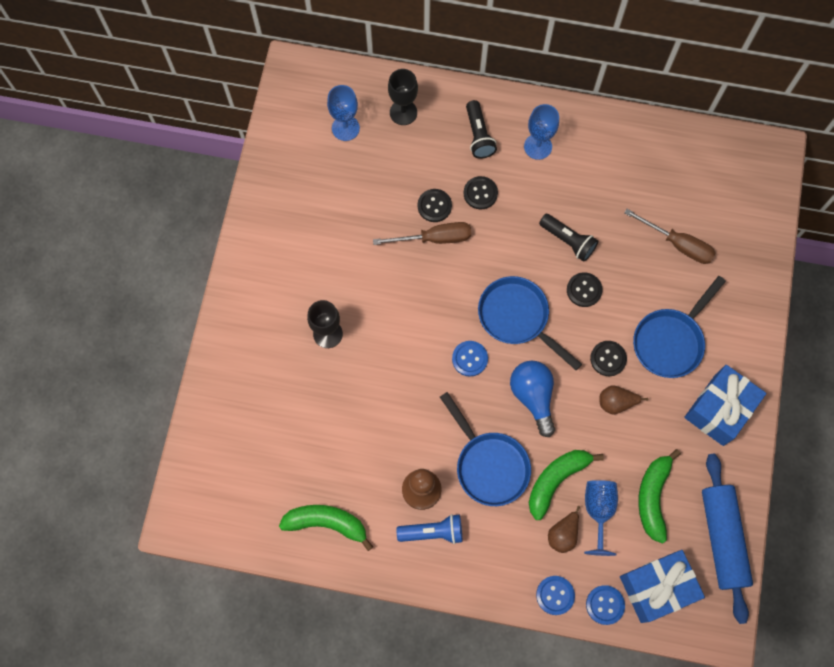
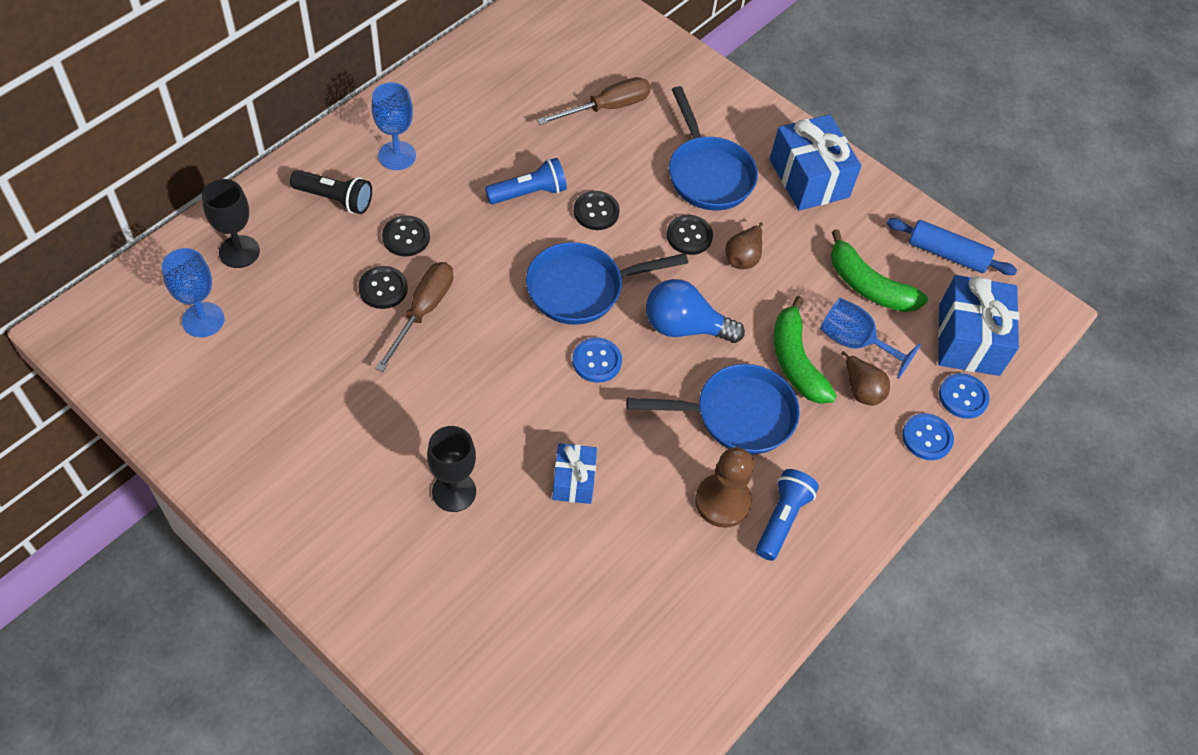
camera: 65 degrees left, 15 degrees down
green banana [279,505,373,551] -> none
black flashlight [539,214,598,262] -> blue flashlight [485,158,567,204]
blue rolling pin [702,454,753,624] -> blue rolling pin [887,218,1017,275], size x0.66
none -> blue gift [552,443,597,504]

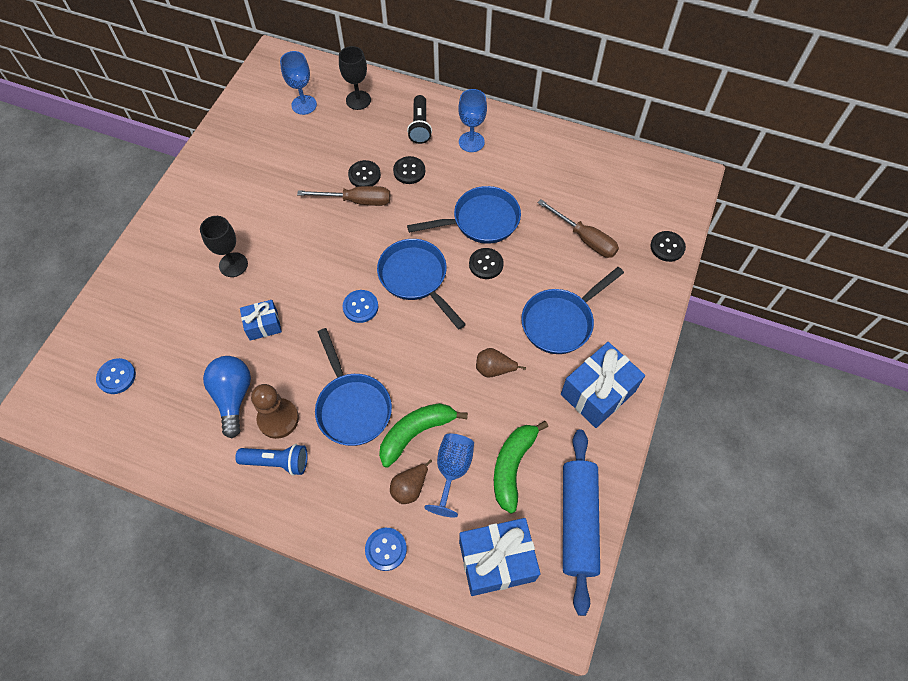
camera: 75 degrees right, 5 degrees up
blue flashlight [485,158,567,204] -> blue pan [407,186,521,244]
blue light bulb [646,279,745,343] -> blue light bulb moved to [203,356,251,438]
black button [667,215,713,255] -> black button moved to [650,231,686,262]
blue rolling pin [887,218,1017,275] -> blue rolling pin [563,430,600,616], size x1.50
blue button [939,373,990,419] -> blue button moved to [96,358,136,394]

